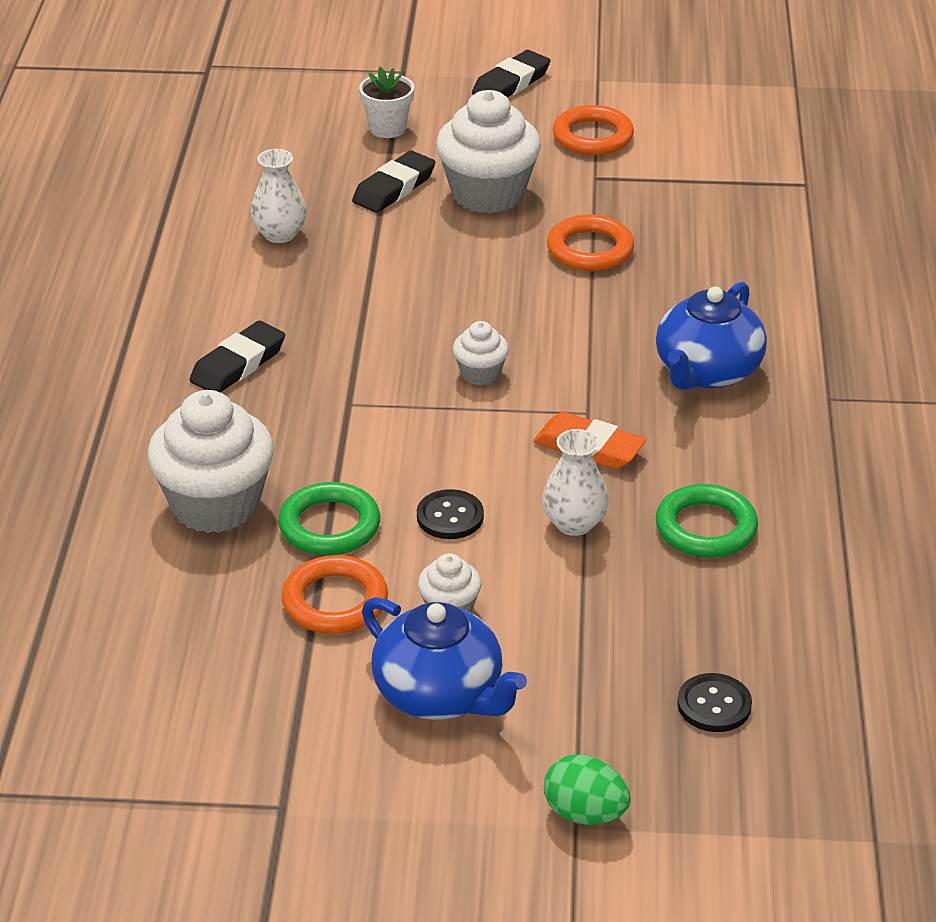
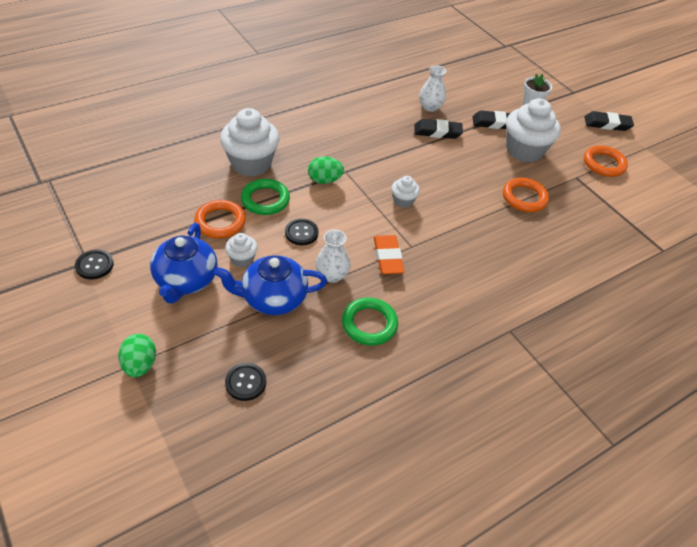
camera: 50 degrees right, 10 degrees up
black eraser [189,321,285,393] -> black eraser moved to [415,119,463,139]
blue teapot [656,282,767,390] -> blue teapot moved to [214,255,327,315]
none -> black button [75,249,114,279]
none -> green egg [308,156,344,184]

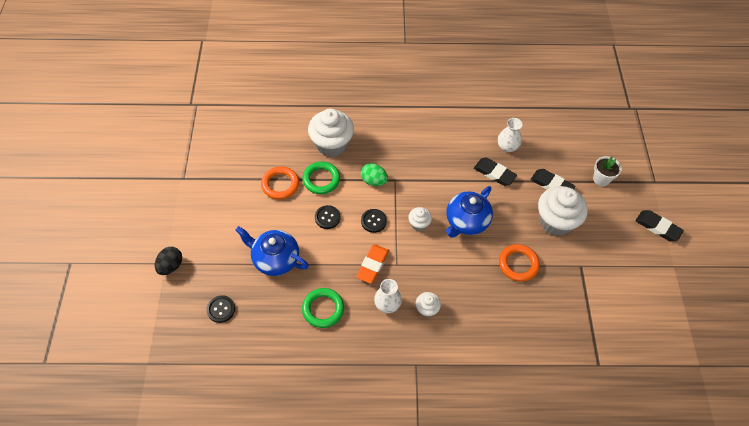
camera: 35 degrees right, 10 degrees up
black button [75,249,114,279] -> black button moved to [361,209,387,233]
green egg [118,334,156,378] -> black egg [155,247,182,275]
blue teapot [150,223,218,304] -> blue teapot moved to [446,186,493,237]
white cupcake [225,233,258,267] -> white cupcake moved to [416,292,441,317]
white vase [315,230,350,283] -> white vase moved to [374,279,402,313]
orange ring [584,145,628,177] -> none

